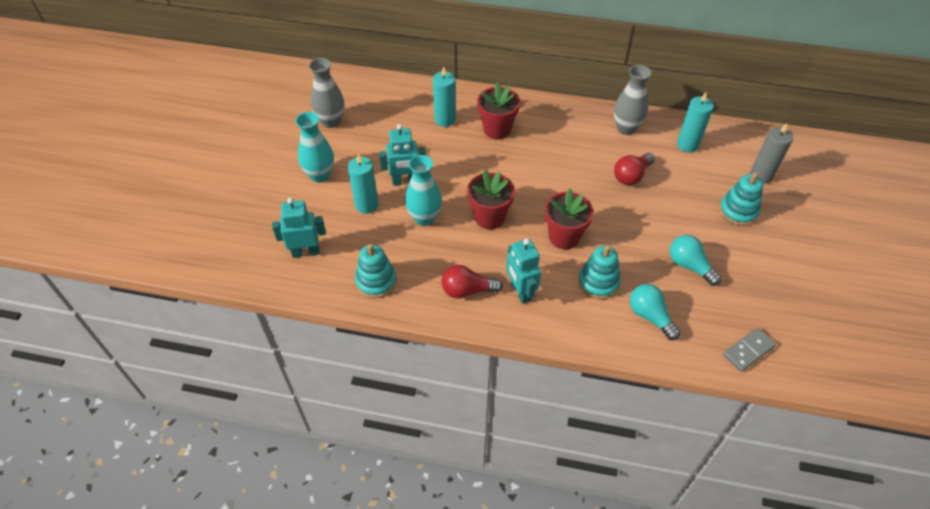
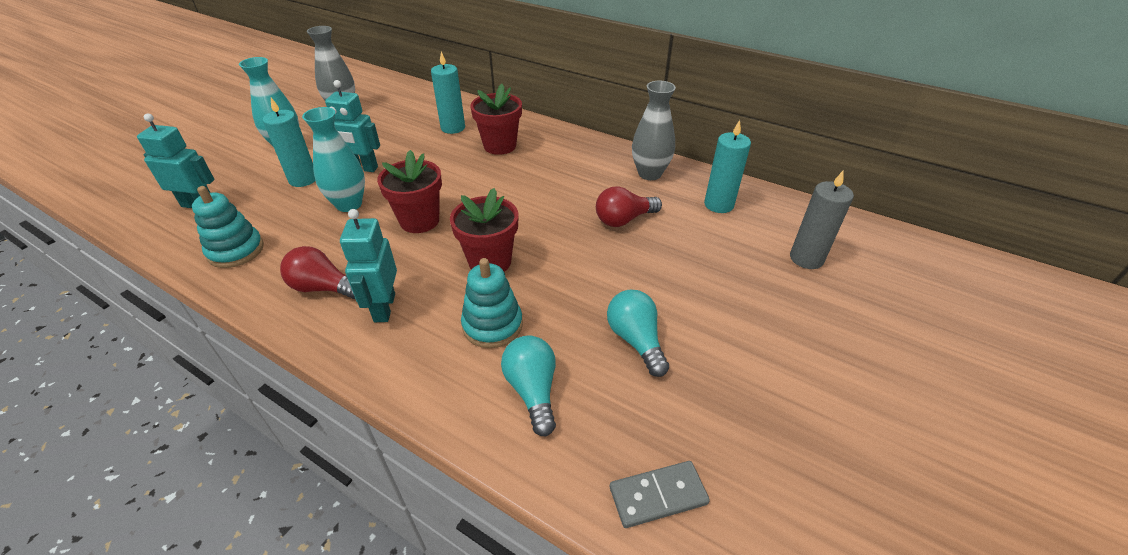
camera: 20 degrees right, 10 degrees down
turquoise stacking toy [719,172,763,226] -> none

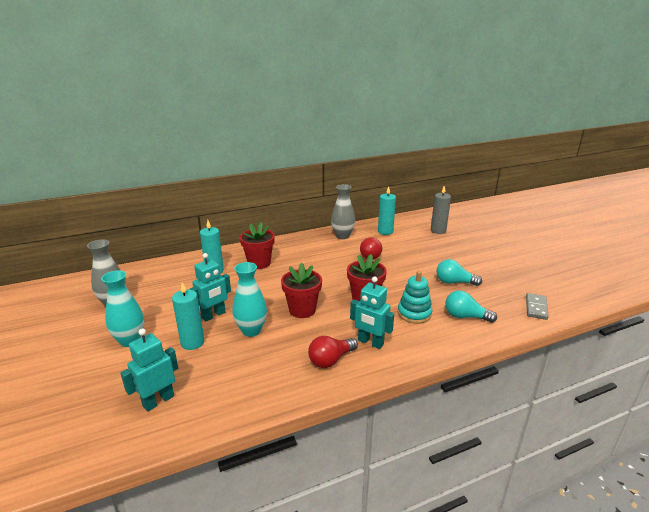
camera: 55 degrees left, 15 degrees down
turquoise stacking toy [192,186,264,268] -> none

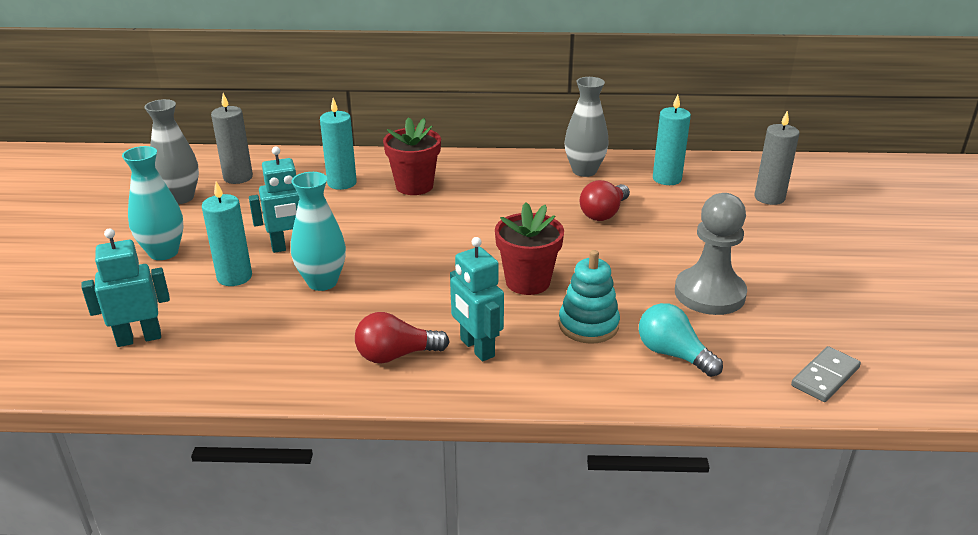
camera: 25 degrees right, 5 degrees up
red flower pot [281,263,322,318] -> none
turquoise light bulb [436,259,482,286] -> grey pawn [675,193,747,315]
none -> grey candle [211,93,253,184]

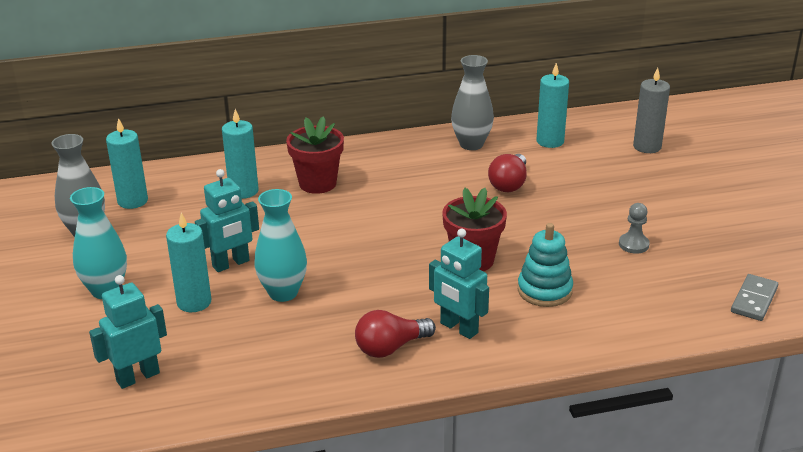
camera: 15 degrees left, 0 degrees up
grey candle [211,93,253,184] -> turquoise candle [106,118,148,209]
turquoise light bulb [639,303,723,377] -> none
grey pawn [675,193,747,315] -> grey pawn [619,203,650,254], size x0.48

